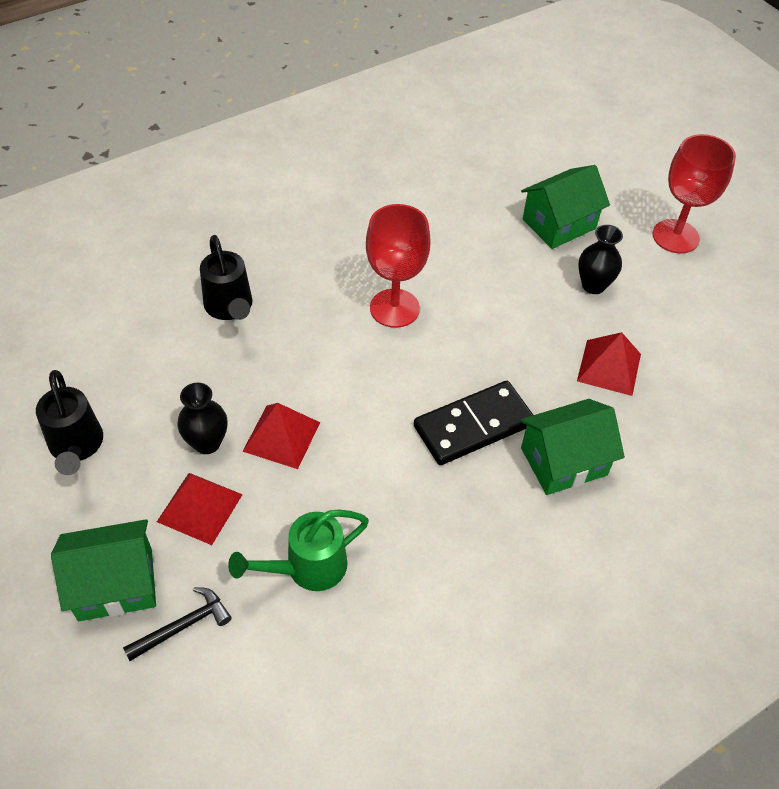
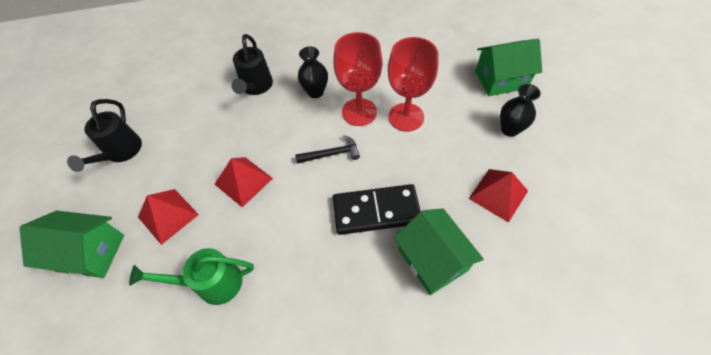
camera: 25 degrees right, 5 degrees up
black hammer [123,587,232,661] -> black hammer moved to [295,135,360,164]
black vase [178,383,228,454] -> black vase moved to [298,46,328,98]
green house [520,399,625,495] -> green house turned 60 degrees clockwise [394,208,484,295]
red goblet [653,134,736,254] -> red goblet moved to [388,37,438,132]

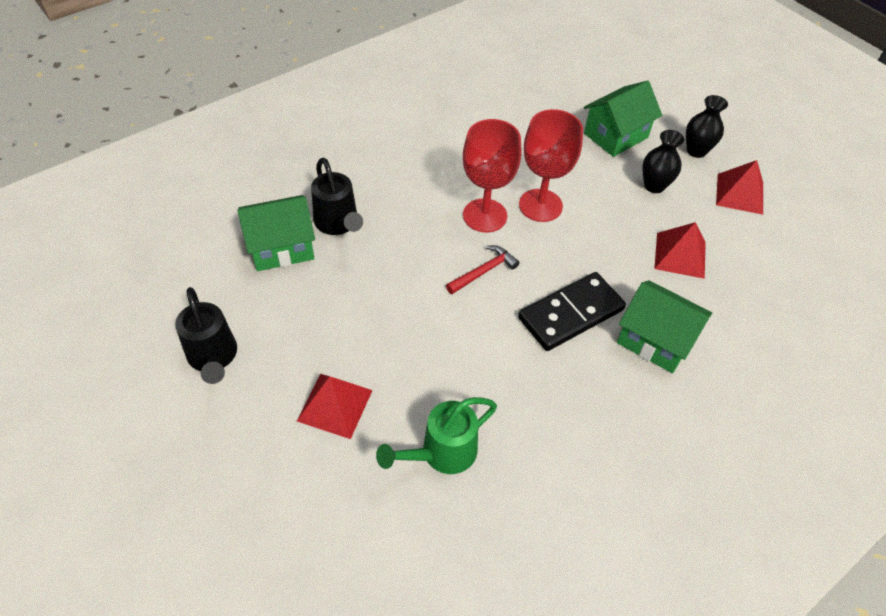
camera: 30 degrees left, 5 degrees down
green house [19,211,124,278] -> green house moved to [238,195,315,271]
red pyramid [215,157,273,207] -> red pyramid moved to [716,160,763,215]
black hammer [295,135,360,164] -> red hammer [446,245,519,294]
black vase [298,46,328,98] -> black vase moved to [686,95,728,158]

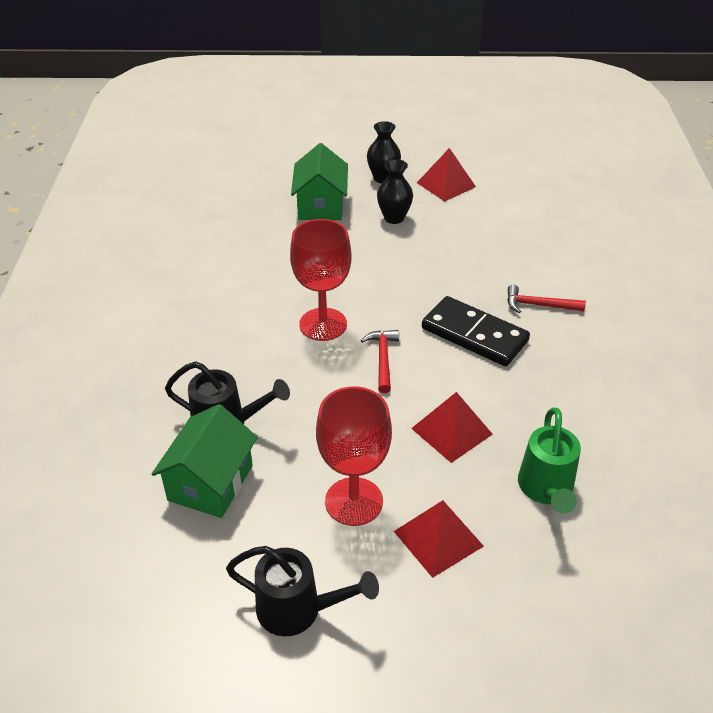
camera: 50 degrees left, 10 degrees down
black domino [518,272,626,351] -> black domino turned 60 degrees counterclockwise [422,296,530,366]
red goblet [519,109,583,222] -> red goblet moved to [316,387,392,526]
green house [617,280,712,373] -> red hammer [507,285,586,313]
red pyramid [654,222,706,279] -> red pyramid moved to [411,392,493,463]

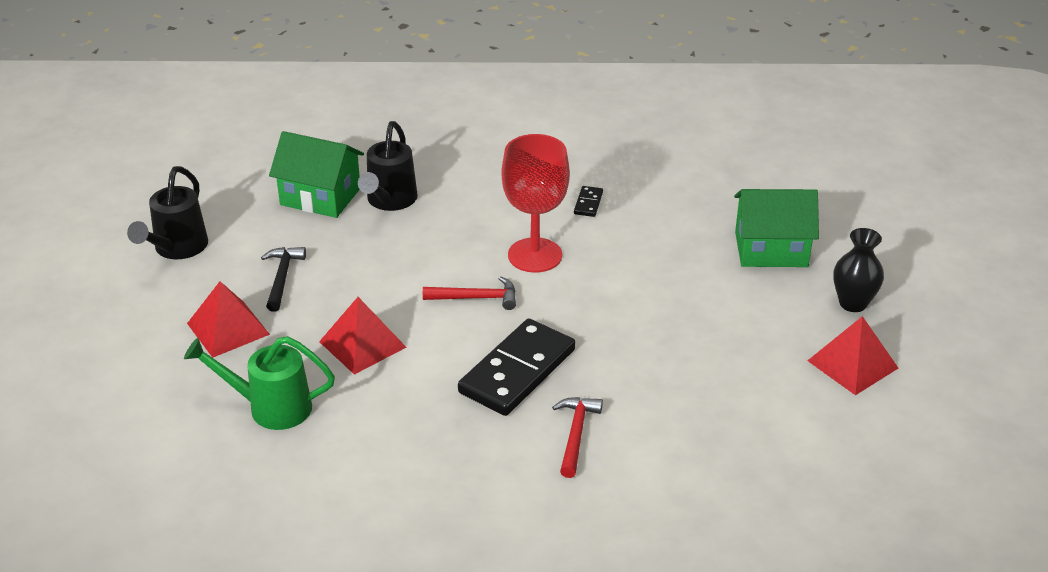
camera: 90 degrees right, 5 degrees down
red goblet [316,387,392,526] -> black hammer [261,247,306,312]
black vase [377,159,413,224] -> none
none -> black domino [574,186,603,217]

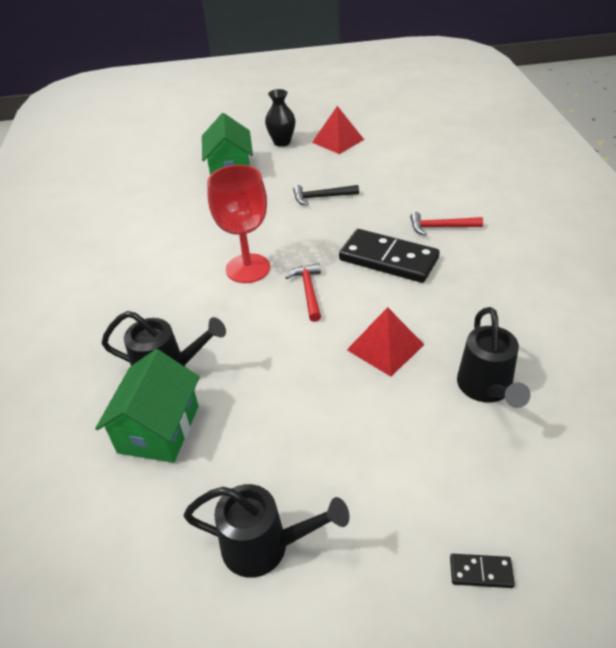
camera: 95 degrees left, 5 degrees up
green watering can [184,336,335,430] -> black watering can [457,307,531,408]
red pyramid [187,281,270,358] -> none
black hammer [261,247,306,312] -> black hammer moved to [293,185,359,206]
black domino [574,186,603,217] -> black domino moved to [450,554,515,588]

